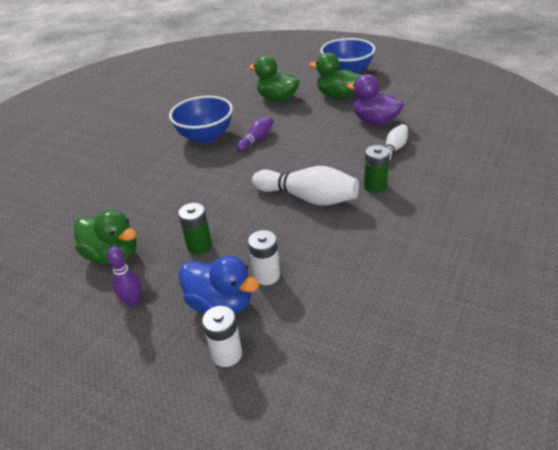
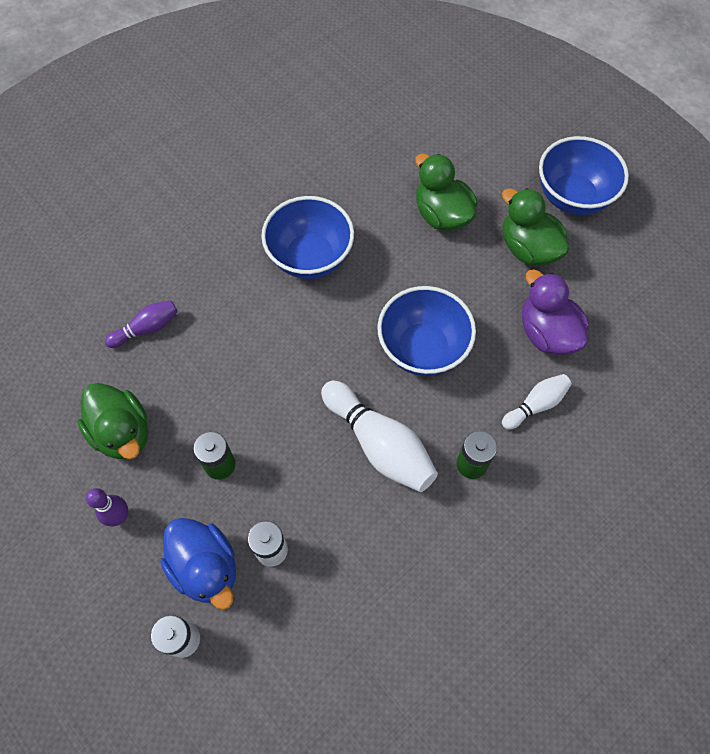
camera: 20 degrees right, 25 degrees up
purple bowling pin [236,116,273,152] -> purple bowling pin moved to [105,300,178,348]
none -> blue bowl [377,286,476,376]

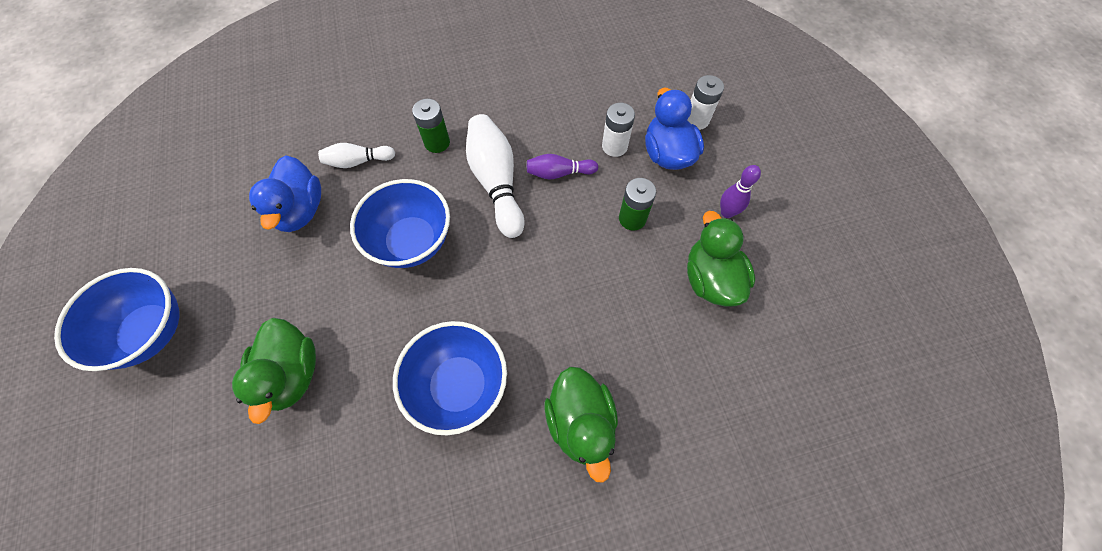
camera: 155 degrees left, 0 degrees up
purple bowling pin [105,300,178,348] -> purple bowling pin moved to [527,154,598,180]
green duck [502,188,570,265] -> green duck moved to [545,367,618,483]
purple duck [522,269,589,355] -> blue duck [249,155,321,232]

